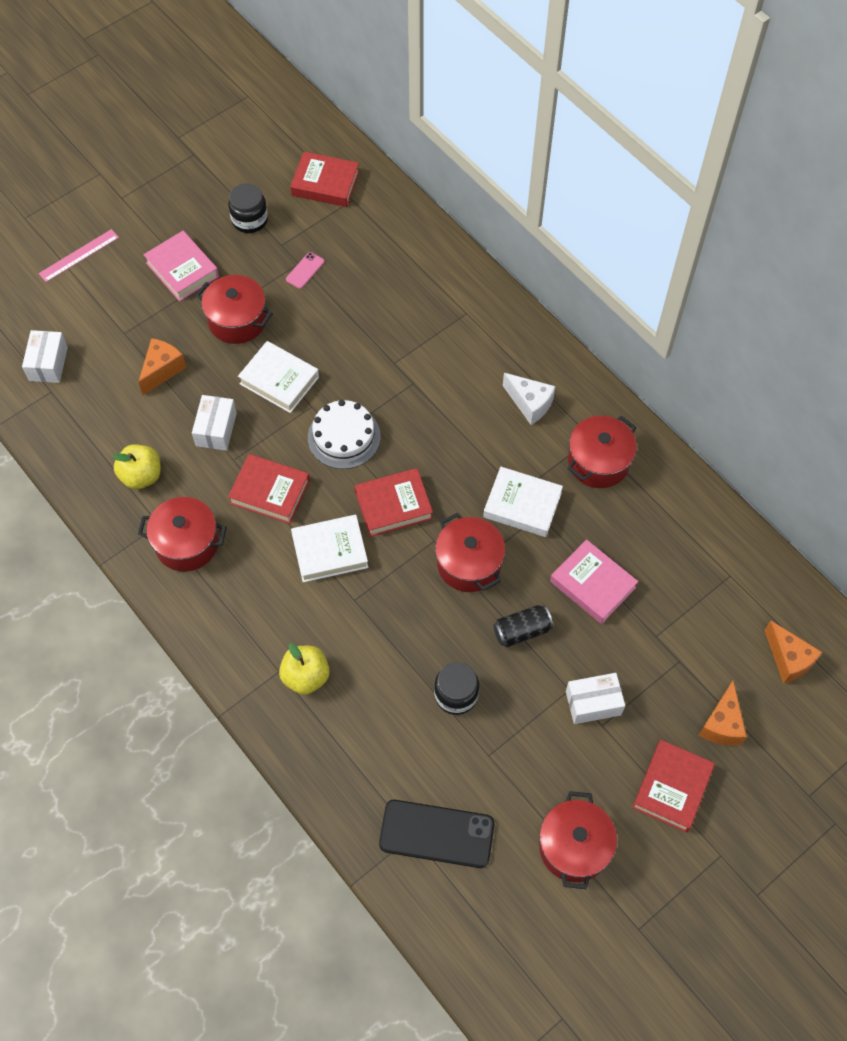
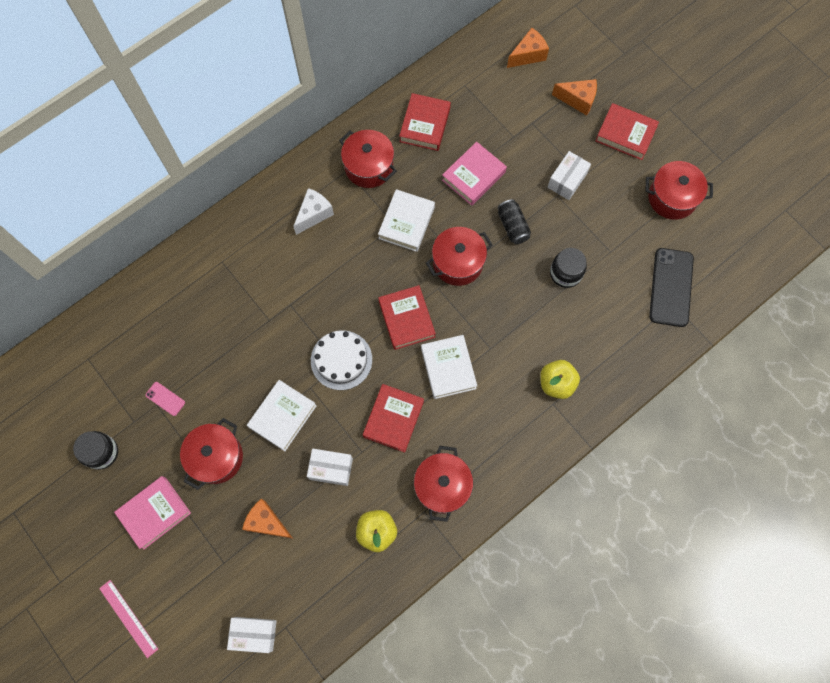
camera: 90 degrees left, 10 degrees up
red book [290,152,360,207] -> red book moved to [399,93,451,151]
white box [566,673,625,724] -> white box turned 45 degrees clockwise [547,151,591,200]

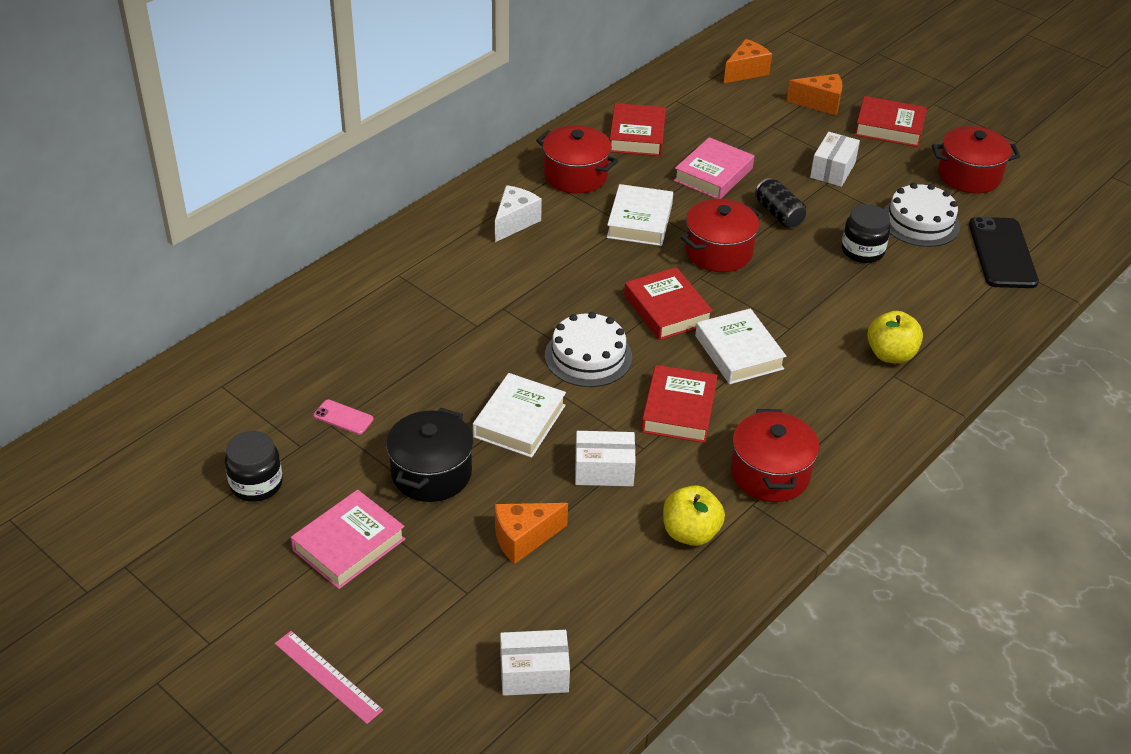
camera: 10 degrees left, 30 degrees down
red pot [180,418,243,490] -> black pot [386,408,474,502]
orange cheese [242,499,293,539] -> orange cheese turned 45 degrees counterclockwise [495,503,568,564]
none -> white cake [884,183,960,247]

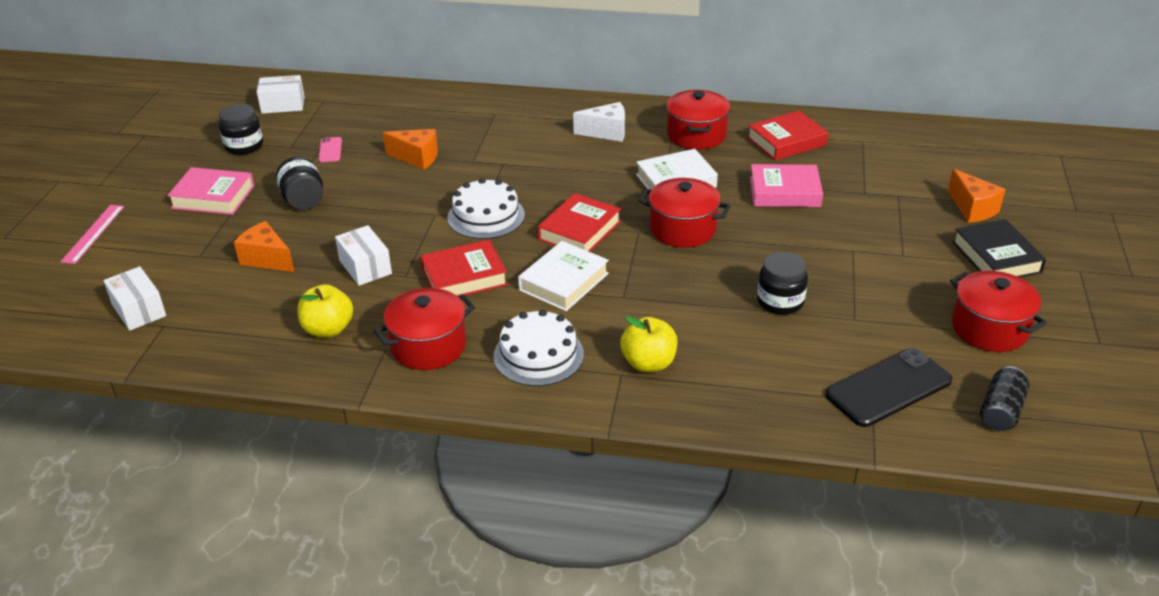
camera: 60 degrees right, 5 degrees down
black pot [386,408,474,502] -> black jar [276,157,323,210]
white book [473,373,566,458] -> none
orange cheese [724,39,772,83] -> orange cheese moved to [383,129,438,170]
black can [755,178,806,227] -> black can moved to [980,366,1029,431]
white box [810,132,860,187] -> white box moved to [257,75,305,114]
red book [855,96,927,147] -> black book [952,219,1046,278]
white cake [884,183,960,247] -> white cake moved to [494,309,584,386]

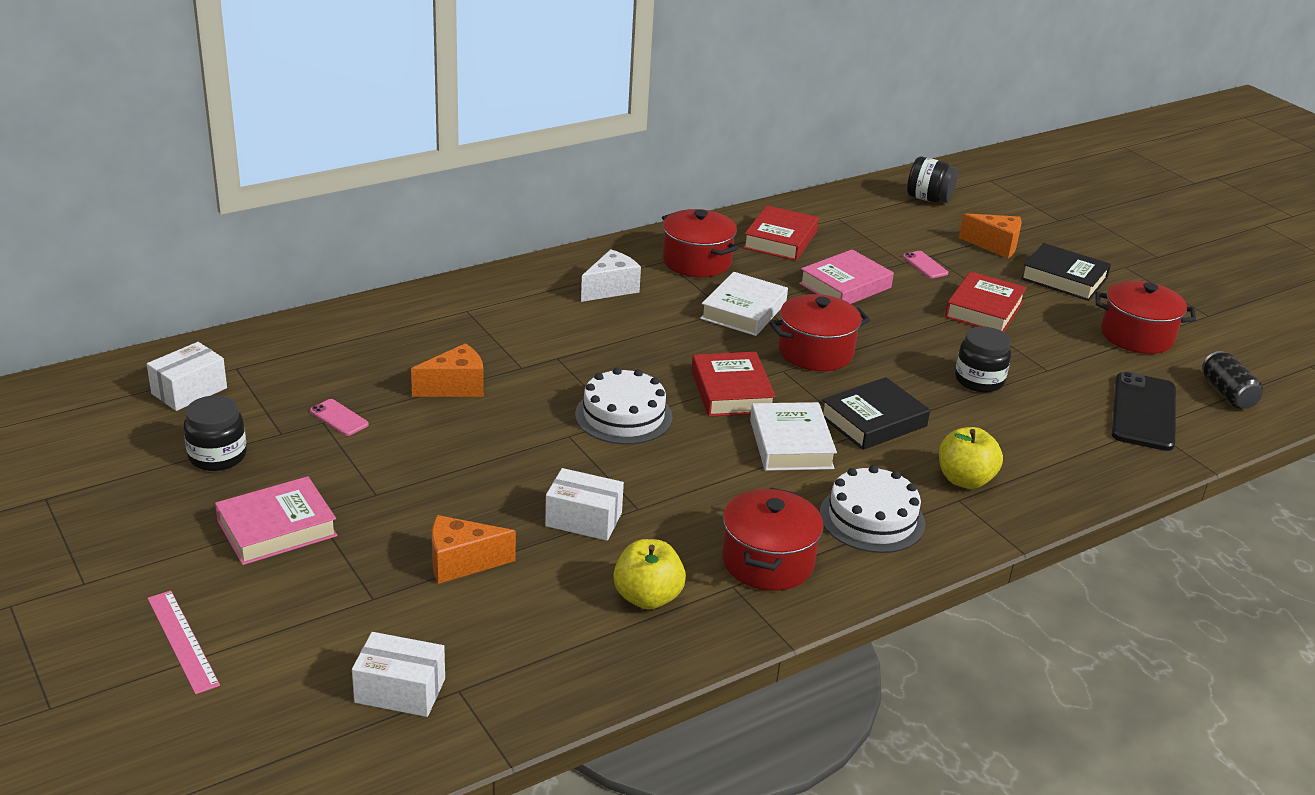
camera: 45 degrees left, 5 degrees down
black jar [276,157,323,210] -> black jar moved to [907,157,958,203]
red book [420,240,508,296] -> red book moved to [945,271,1027,332]
none -> black book [822,377,930,450]
none -> pink phone [903,251,948,278]

